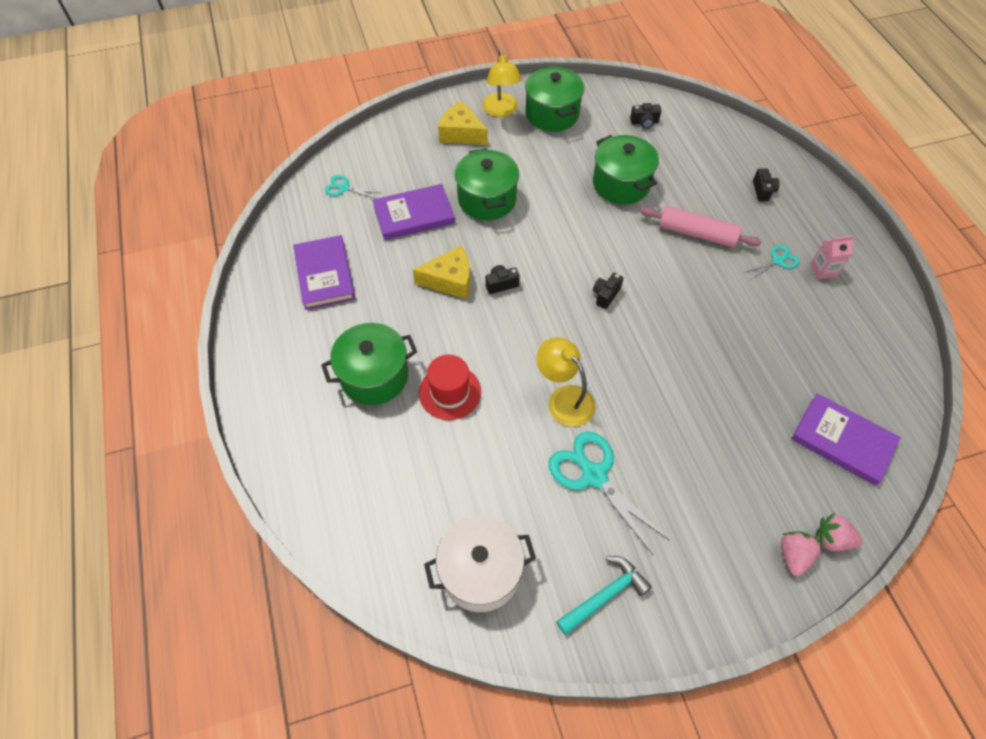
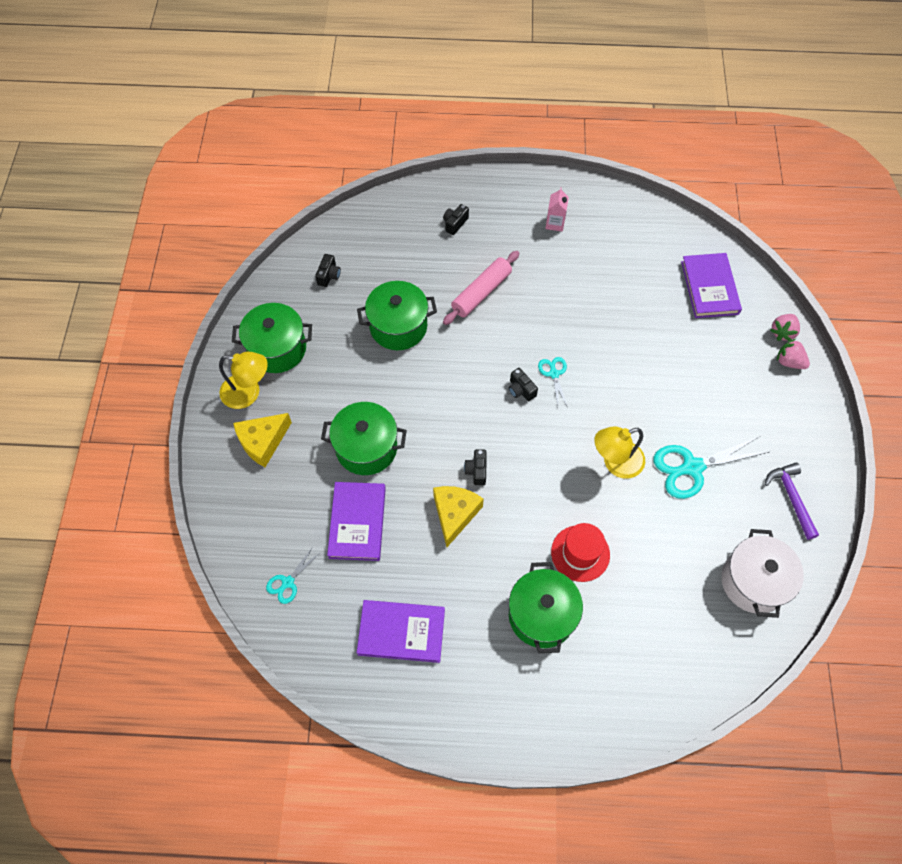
camera: 70 degrees left, 5 degrees up
turquoise hammer [556,556,652,635] -> purple hammer [765,462,819,540]
turquoise scissors [743,245,800,280] -> turquoise scissors moved to [538,357,568,408]
black camera [753,168,780,202] -> black camera turned 75 degrees counterclockwise [443,204,469,235]
purple book [791,393,901,486] -> purple book turned 60 degrees counterclockwise [681,253,742,318]

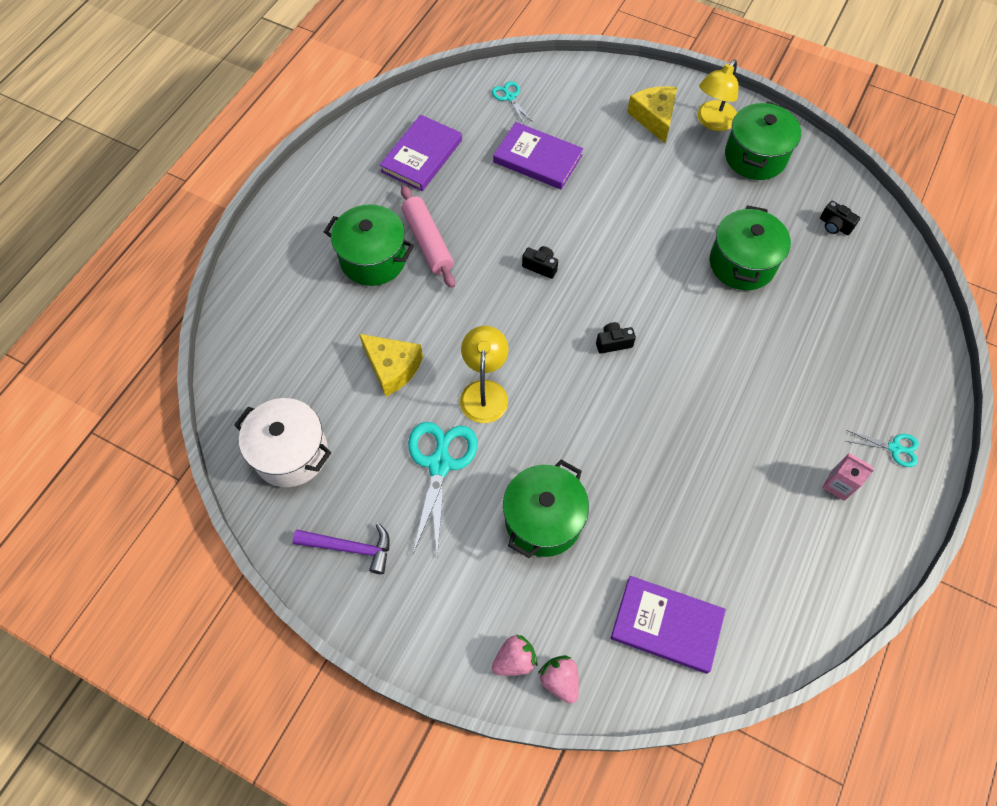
camera: 115 degrees right, 0 degrees up
green pot [321,402,407,475] -> green pot moved to [503,460,589,558]
yellow cheese [433,486,484,547] -> yellow cheese moved to [359,334,423,397]
black camera [443,204,469,235] -> none
pink rolling pin [443,251,519,325] -> pink rolling pin moved to [401,185,455,288]
turquoise scissors [538,357,568,408] -> turquoise scissors moved to [846,430,919,467]
red hat [551,523,610,582] -> none

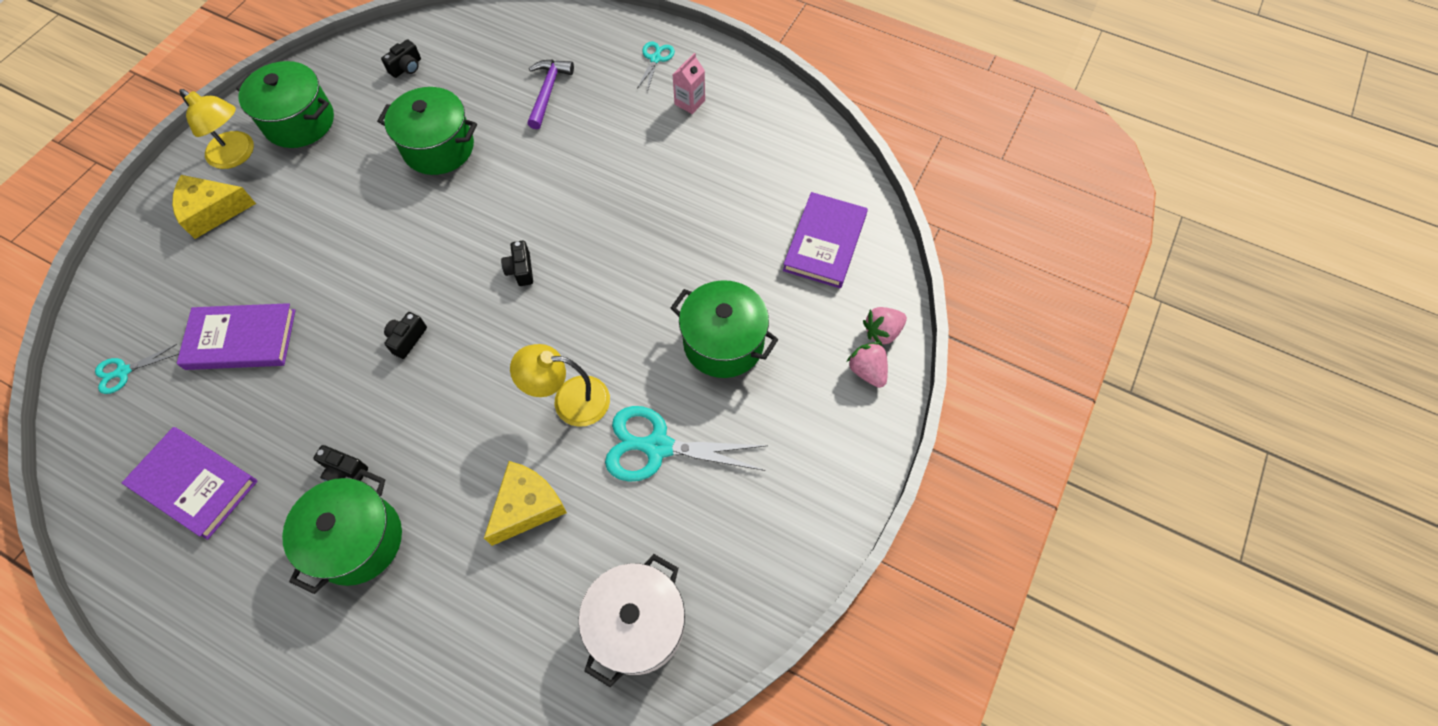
camera: 90 degrees left, 0 degrees up
purple hammer [293,523,390,574] -> purple hammer moved to [527,60,574,129]
pink rolling pin [401,185,455,288] -> black camera [313,445,368,481]
purple book [493,122,583,190] -> purple book turned 60 degrees clockwise [177,303,296,370]

